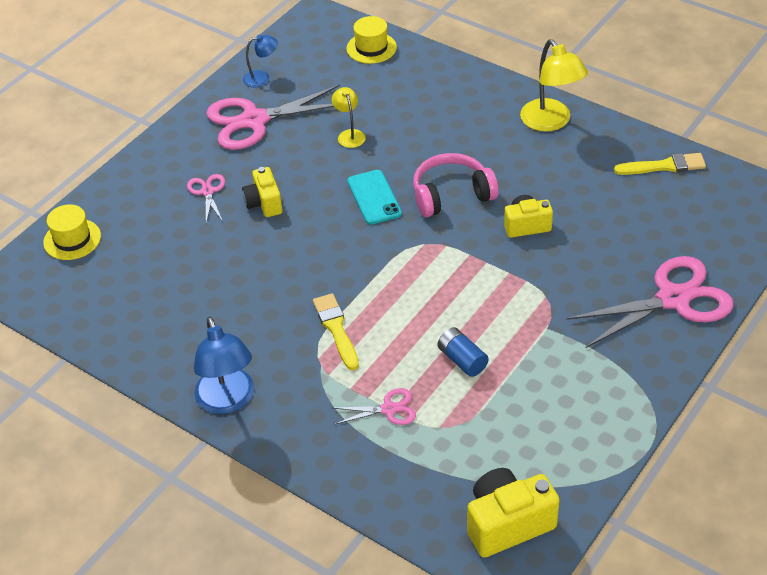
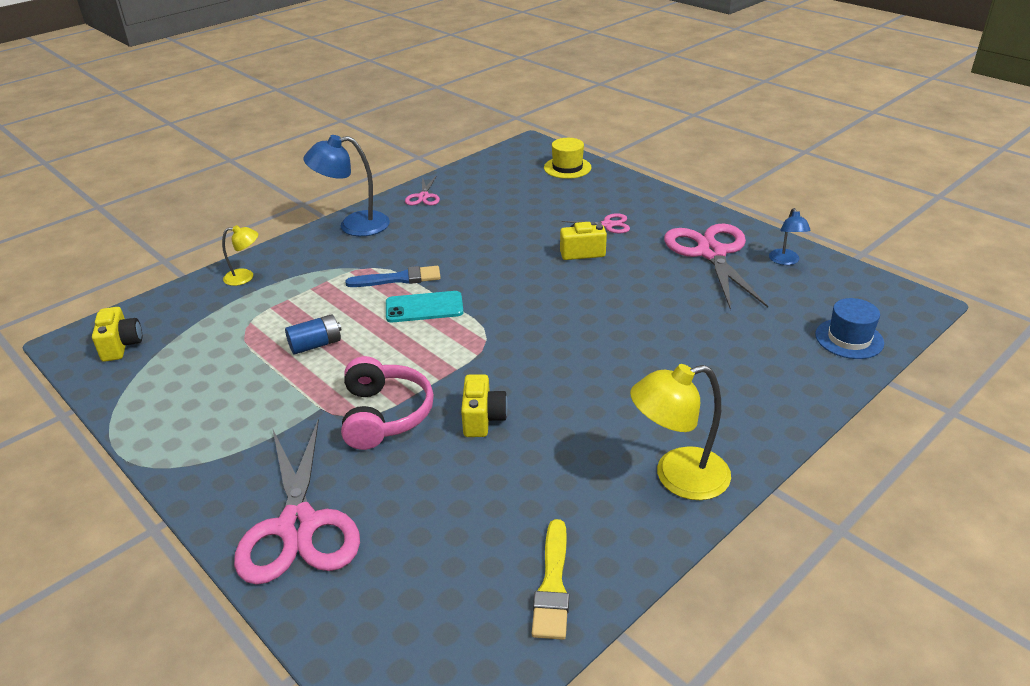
camera: 100 degrees right, 10 degrees down
yellow brush [313,293,359,370] -> blue brush [346,266,441,287]
yellow lamp [332,87,366,148] -> yellow lamp moved to [222,225,258,286]
pink scissors [334,388,416,425] -> pink scissors moved to [405,175,440,205]
yellow hat [347,16,397,64] -> blue hat [815,298,884,359]
turquoise phone [347,170,402,225] -> turquoise phone moved to [386,291,464,322]
pink headphones [413,153,499,217] -> pink headphones moved to [341,356,434,450]
yellow camera [467,468,559,557] -> yellow camera [92,307,142,362], size x0.64

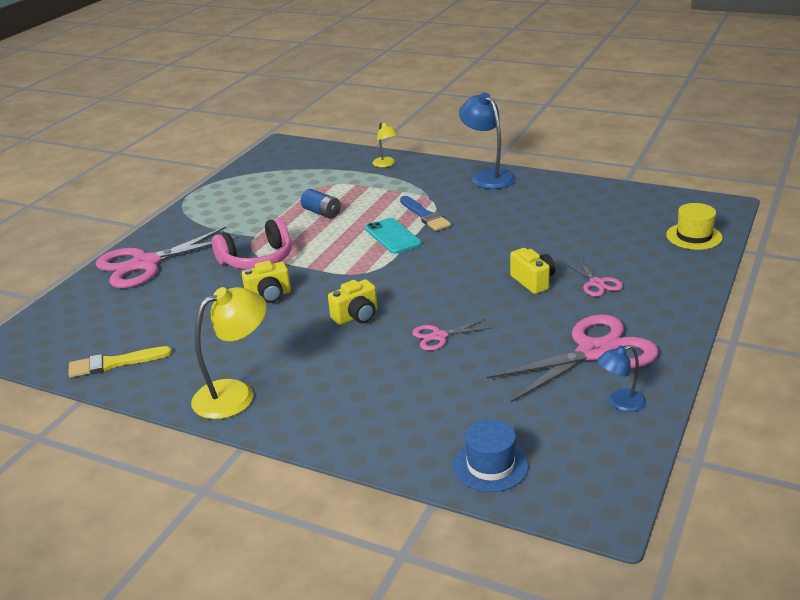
camera: 70 degrees right, 5 degrees down
yellow camera [92,307,142,362] -> yellow camera moved to [328,279,377,325]
pink scissors [405,175,440,205] -> pink scissors moved to [412,319,492,351]
yellow lamp [630,364,731,500] -> yellow lamp turned 90 degrees clockwise [191,287,267,419]

